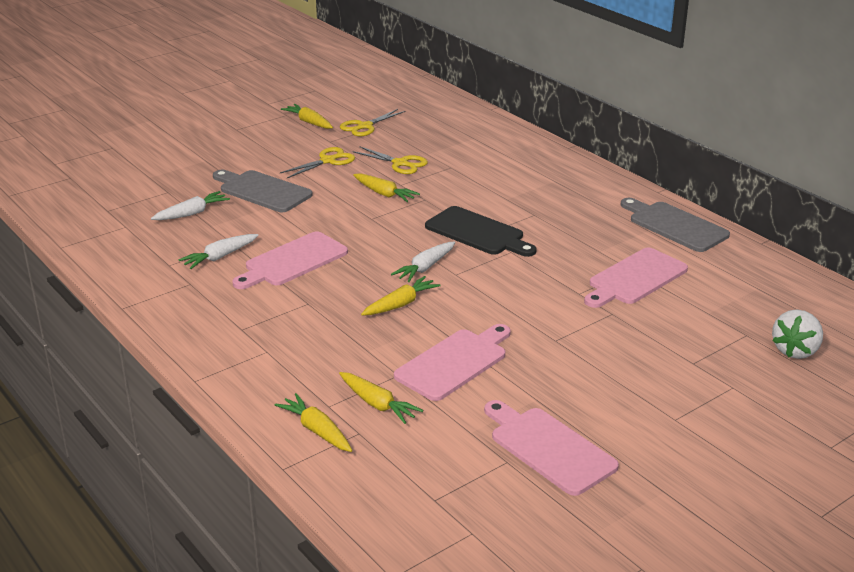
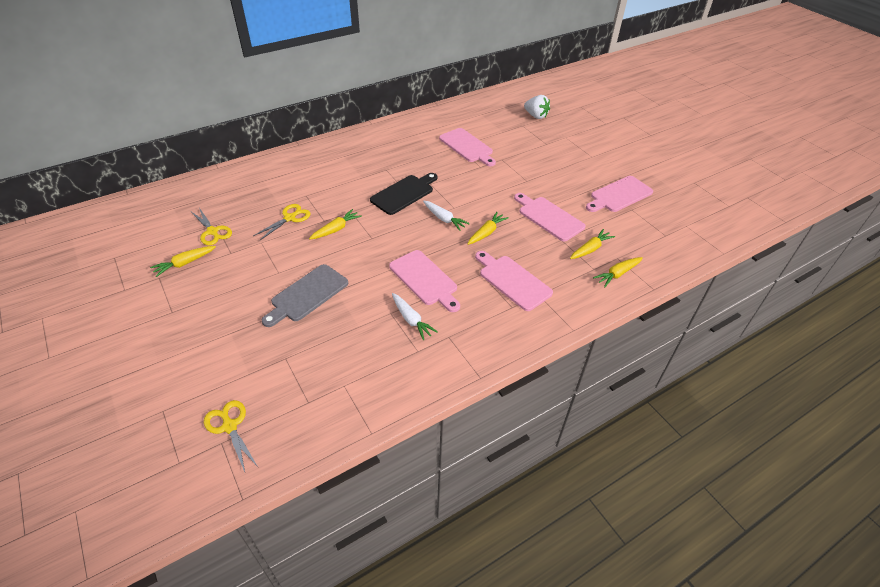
camera: 85 degrees left, 15 degrees up
white carrot [151,191,230,220] -> none
yellow scissors [280,147,355,178] -> yellow scissors moved to [204,400,258,472]
yellow carrot [361,276,441,316] -> yellow carrot turned 75 degrees clockwise [468,212,509,245]
grey cutting board [620,198,730,252] -> none
none -> pink cutting board [475,251,553,311]

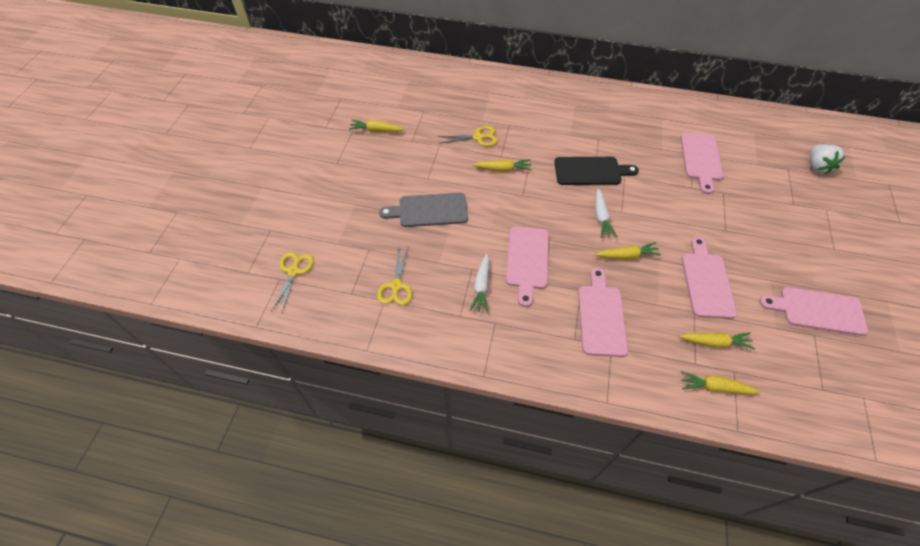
camera: 45 degrees right, 10 degrees up
yellow scissors [191,208,232,245] -> yellow scissors moved to [377,246,412,305]

